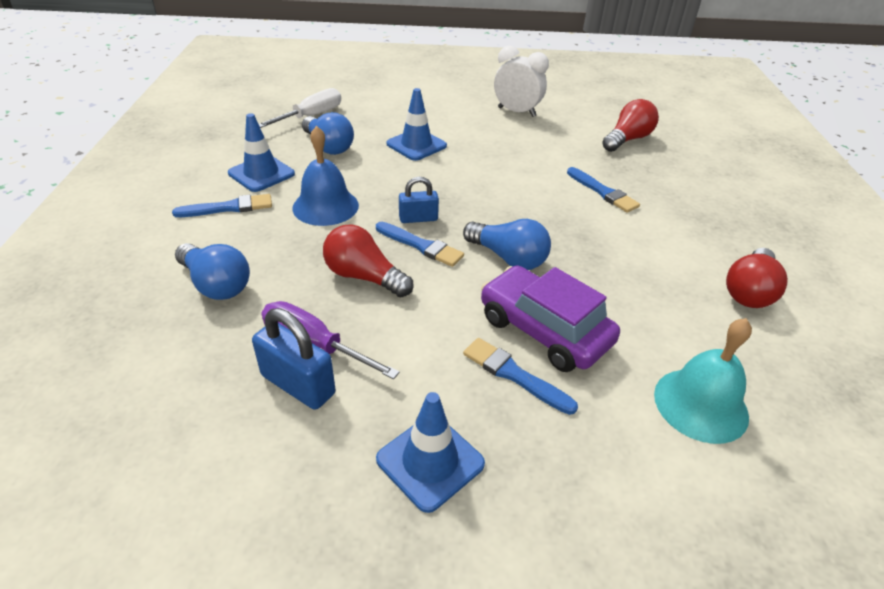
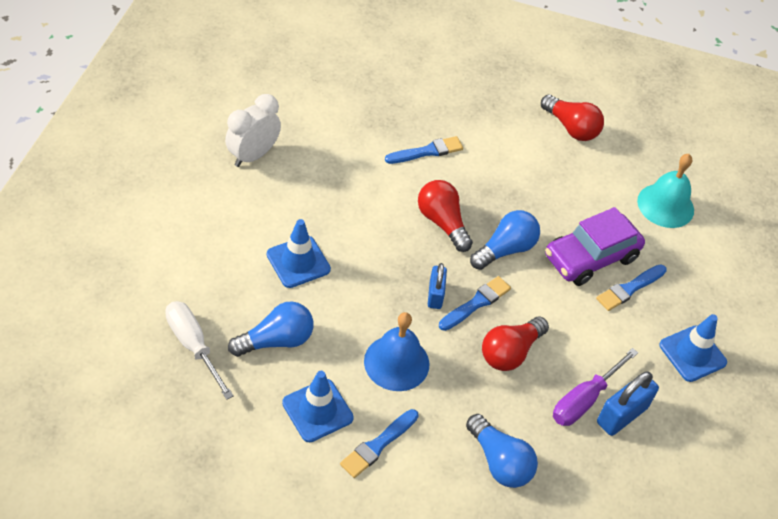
camera: 80 degrees left, 10 degrees up
blue brush [172,194,272,217] -> blue brush turned 135 degrees counterclockwise [340,409,419,478]
blue light bulb [175,243,250,300] -> blue light bulb turned 90 degrees clockwise [466,414,538,488]
red light bulb [602,99,659,152] -> red light bulb moved to [418,180,473,252]

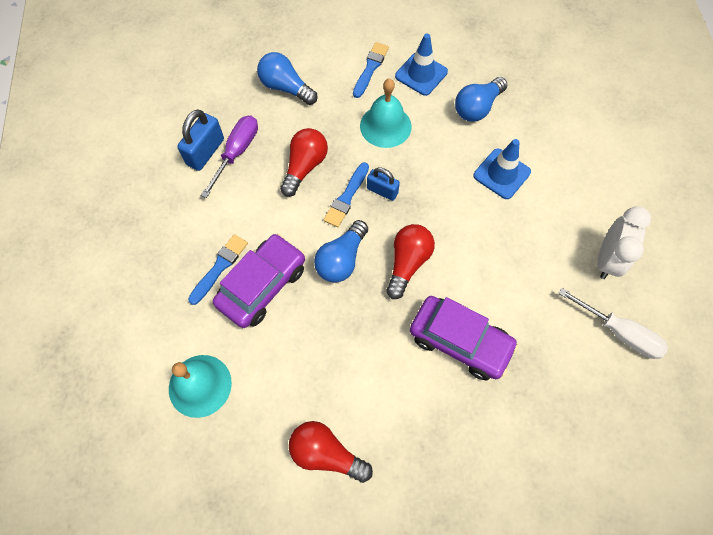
camera: 165 degrees right, 15 degrees up
white screwdriver [165,301,234,400] -> white screwdriver moved to [558,288,668,359]
blue bell [364,312,429,391] -> turquoise bell [360,79,412,148]
blue brush [385,136,463,164] -> purple car [410,296,519,381]
red light bulb [418,180,473,252] -> red light bulb turned 105 degrees counterclockwise [386,224,435,299]
blue padlock [428,263,447,309] -> blue padlock turned 45 degrees counterclockwise [367,167,400,201]
blue traffic cone [659,314,727,382] -> none

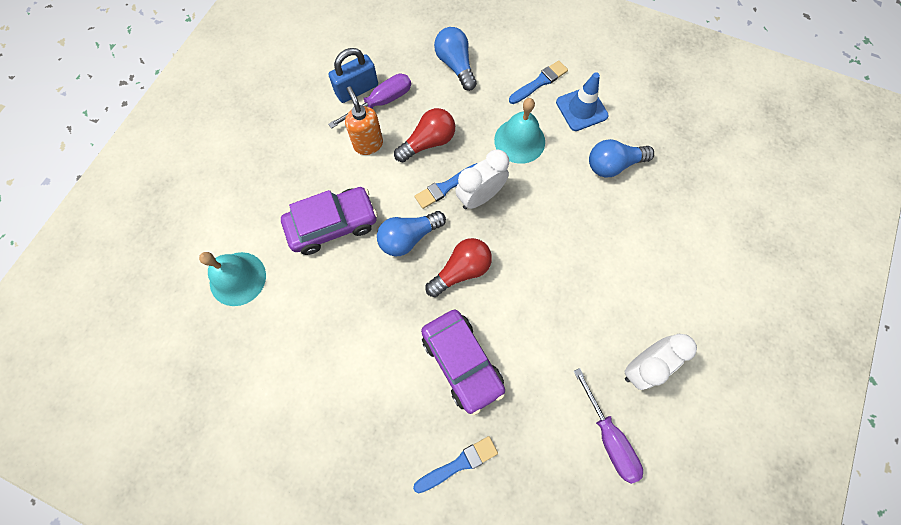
camera: 30 degrees right, 5 degrees up
blue brush [188,234,248,305] -> blue brush moved to [413,436,498,494]
red light bulb [289,421,373,483] -> none
blue padlock [367,167,400,201] -> white clock [455,149,509,209]
blue traffic cone [473,139,531,199] -> none
white screwdriver [558,288,668,359] -> purple screwdriver [574,368,643,484]
none -> orange soap dispenser [345,86,383,155]

